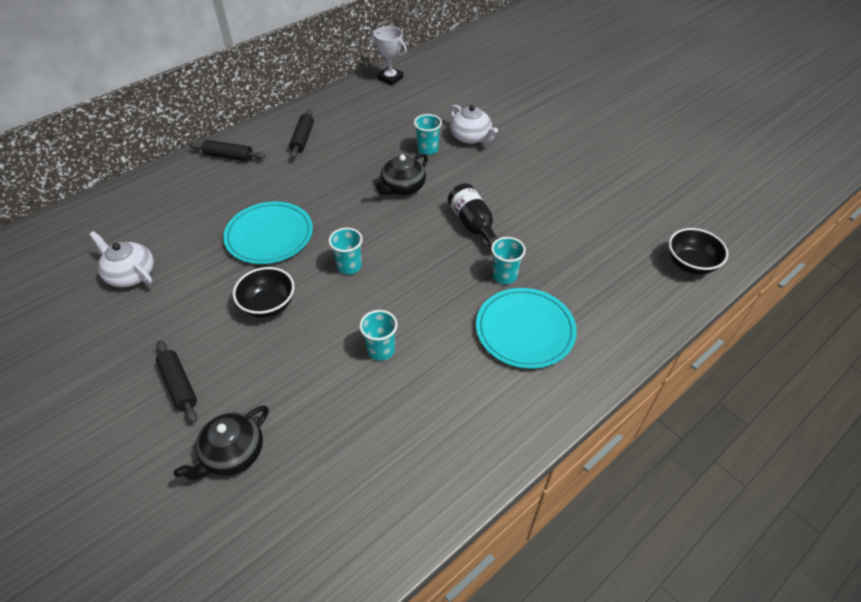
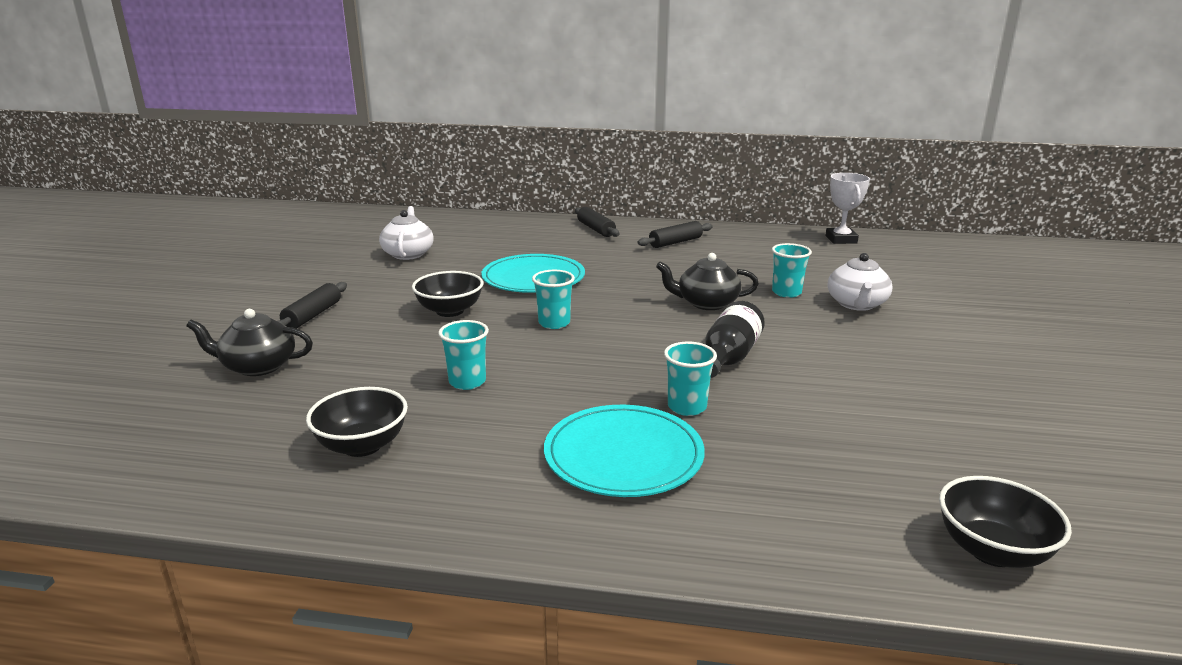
camera: 50 degrees right, 25 degrees down
none -> black bowl [306,387,408,457]

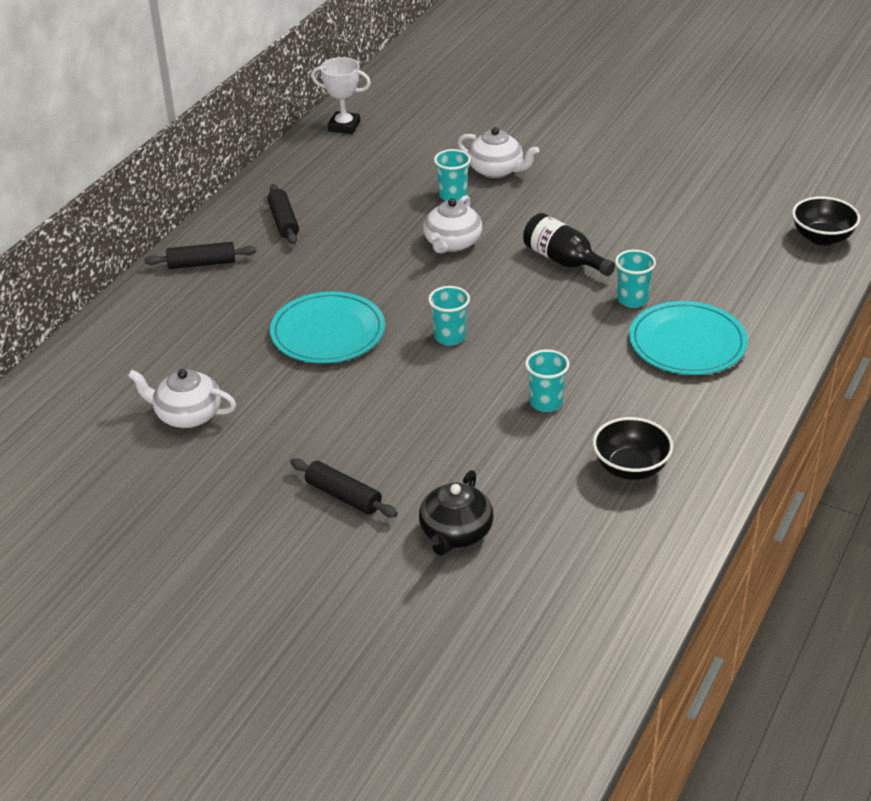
camera: 70 degrees left, 15 degrees up
black bowl [412,271,483,317] -> none
black teapot [656,253,759,310] -> white teapot [423,195,482,253]

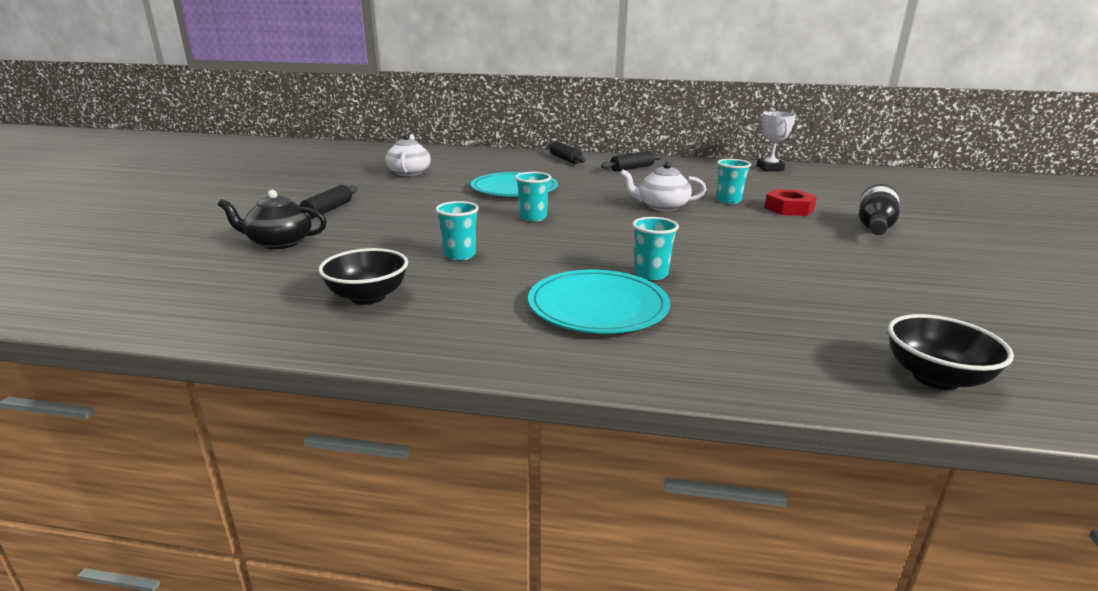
camera: 70 degrees right, 15 degrees down
white teapot [458,127,539,178] -> red nut [764,189,817,216]
black bottle [523,213,615,276] -> black bottle moved to [859,184,900,235]

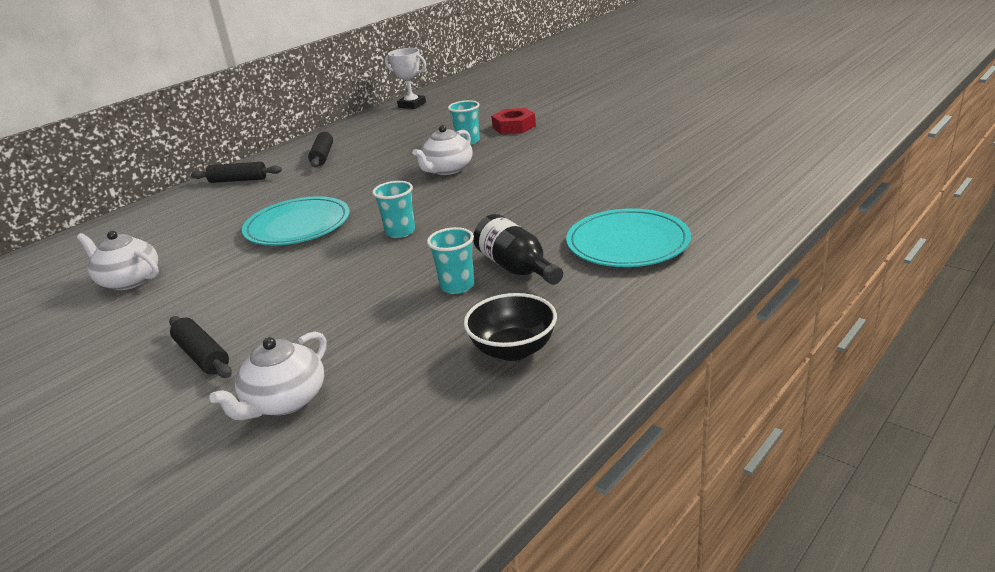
camera: 55 degrees left, 5 degrees up
black teapot [218,190,327,249] -> white teapot [210,331,327,420]
turquoise cup [632,217,679,280] -> none
black bottle [859,184,900,235] -> black bottle moved to [473,214,563,285]
black bowl [888,314,1014,390] -> none

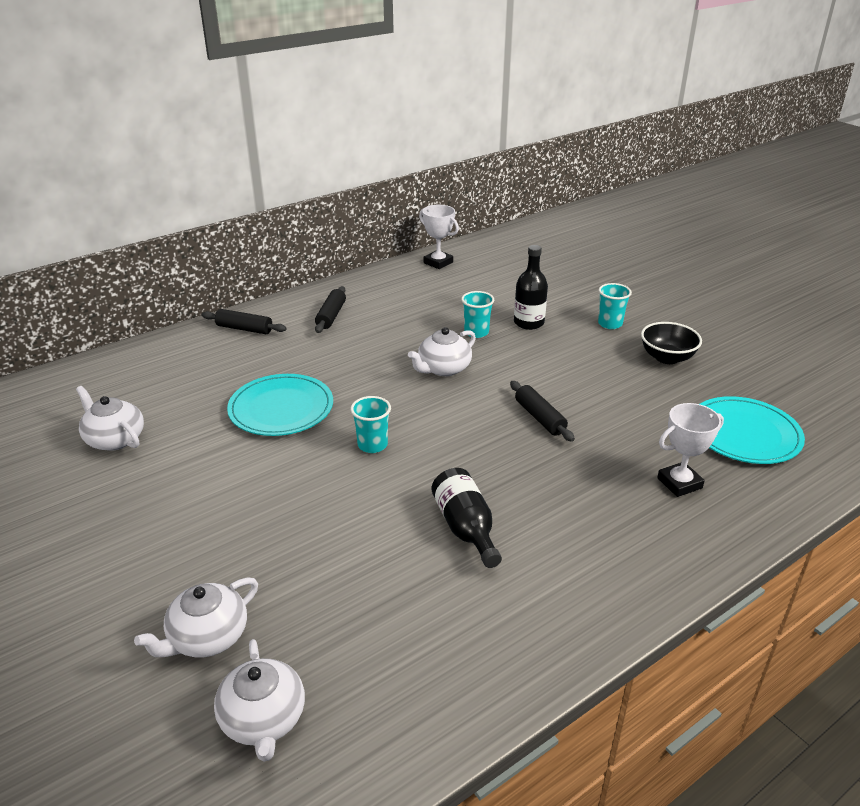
camera: 10 degrees right, 5 degrees up
black rolling pin [169,316,232,378] -> black rolling pin moved to [510,381,575,442]
turquoise cup [427,227,474,294] -> turquoise cup moved to [598,283,632,329]
black bowl [464,293,557,361] -> black bowl moved to [641,322,702,364]
red nut [491,108,536,134] -> black bottle [514,245,548,330]
turquoise plate [566,208,691,267] -> turquoise plate moved to [700,396,805,464]
none -> white teapot [214,639,305,762]
none -> white trophy [657,403,724,497]

